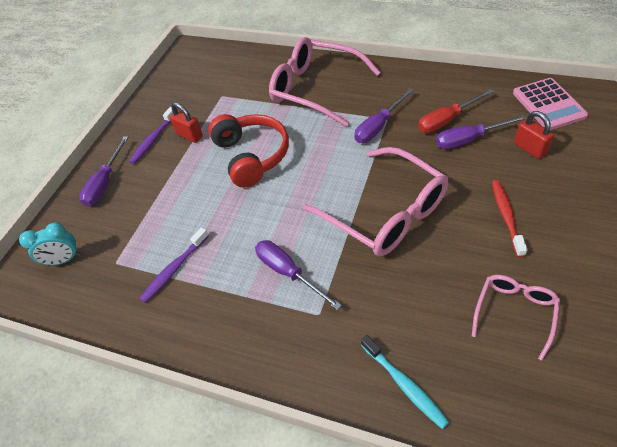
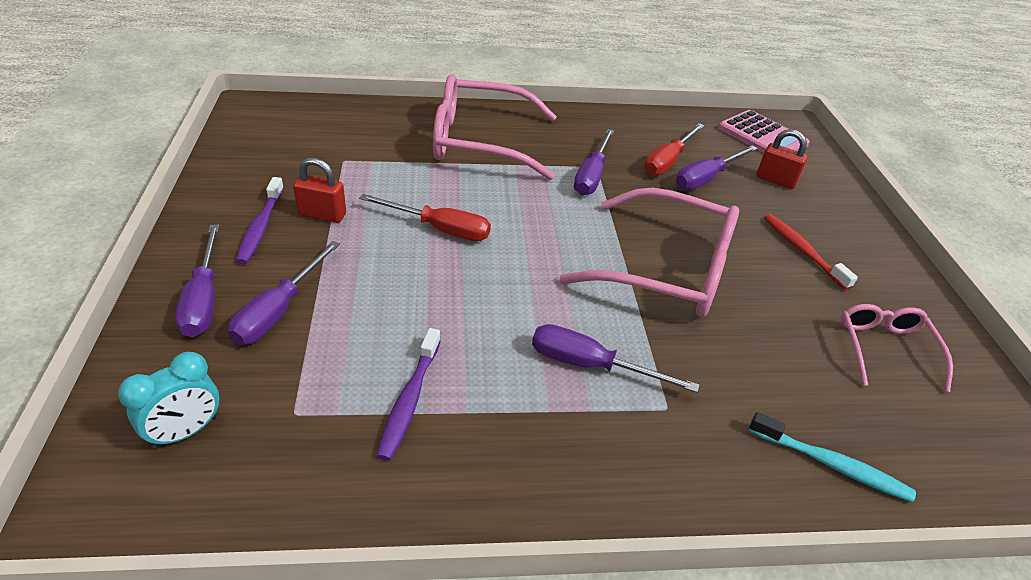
camera: 35 degrees left, 10 degrees down
red headphones [208,114,289,188] -> red screwdriver [359,194,491,241]
none -> purple screwdriver [228,241,340,345]

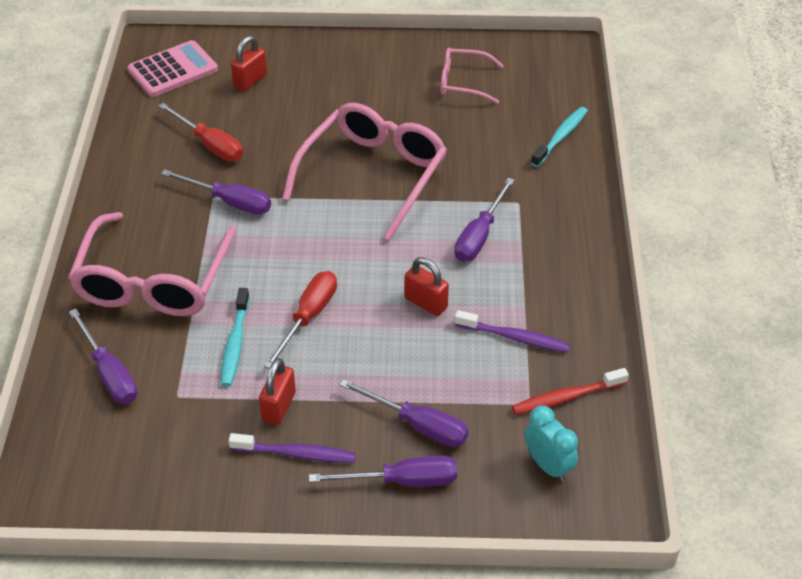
camera: 80 degrees left, 5 degrees up
purple screwdriver [676,145,758,190] -> purple screwdriver moved to [69,308,138,404]
red toothbrush [764,214,858,290] -> red toothbrush moved to [512,368,629,415]
none -> turquoise toothbrush [221,288,250,387]
none -> red padlock [405,257,449,316]

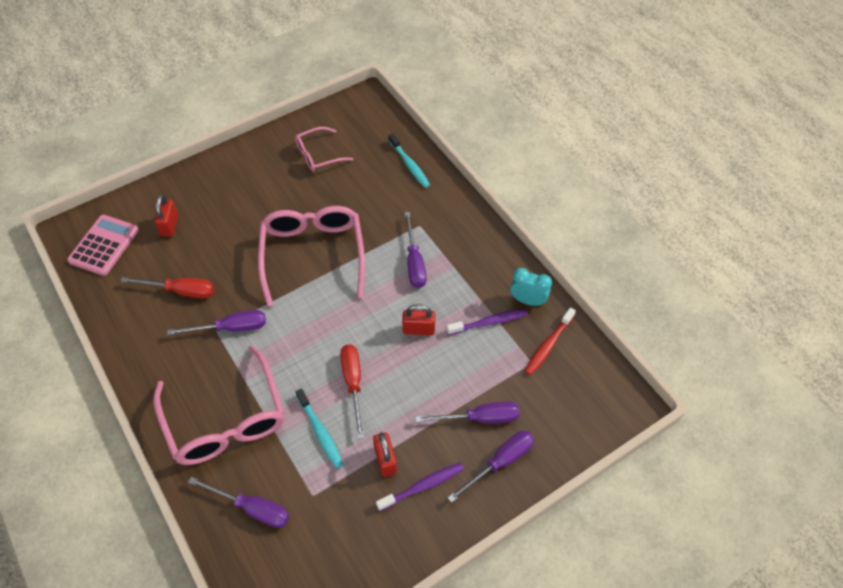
camera: 35 degrees left, 10 degrees up
turquoise clock [525,406,578,482] -> turquoise clock moved to [510,268,552,306]
turquoise toothbrush [531,107,588,167] -> turquoise toothbrush turned 150 degrees clockwise [388,133,430,188]

